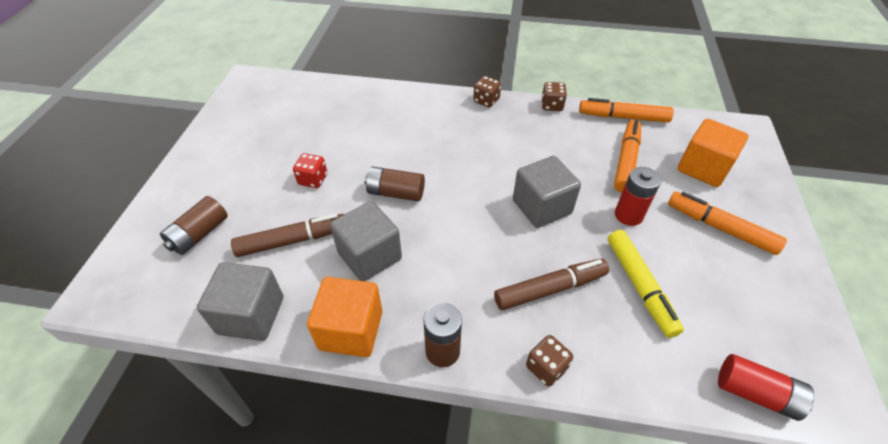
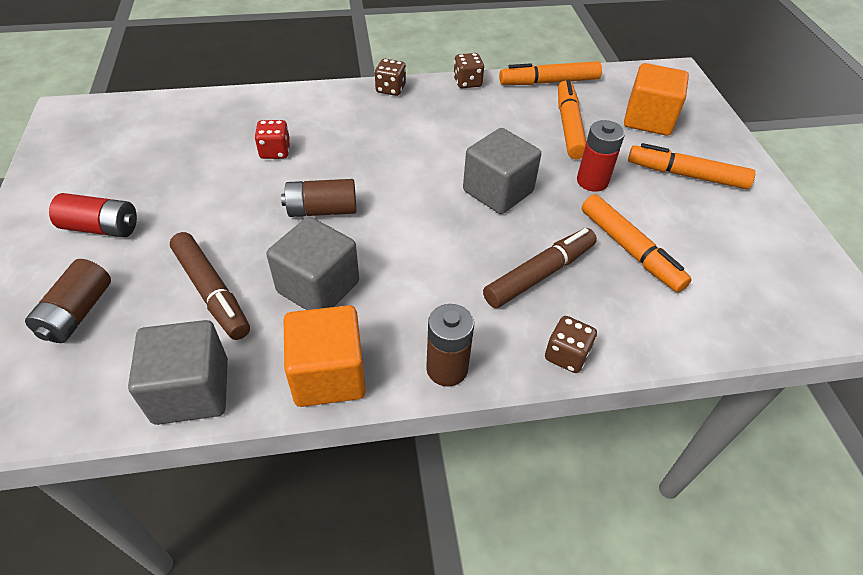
camera: 20 degrees left, 0 degrees up
brown marker [231,214,344,257] -> brown marker turned 90 degrees clockwise [170,232,250,340]
red dice [293,153,327,188] -> red dice moved to [254,120,290,159]
yellow marker [608,230,684,338] -> orange marker [582,194,692,292]
red battery [718,354,814,421] -> red battery moved to [49,193,137,237]

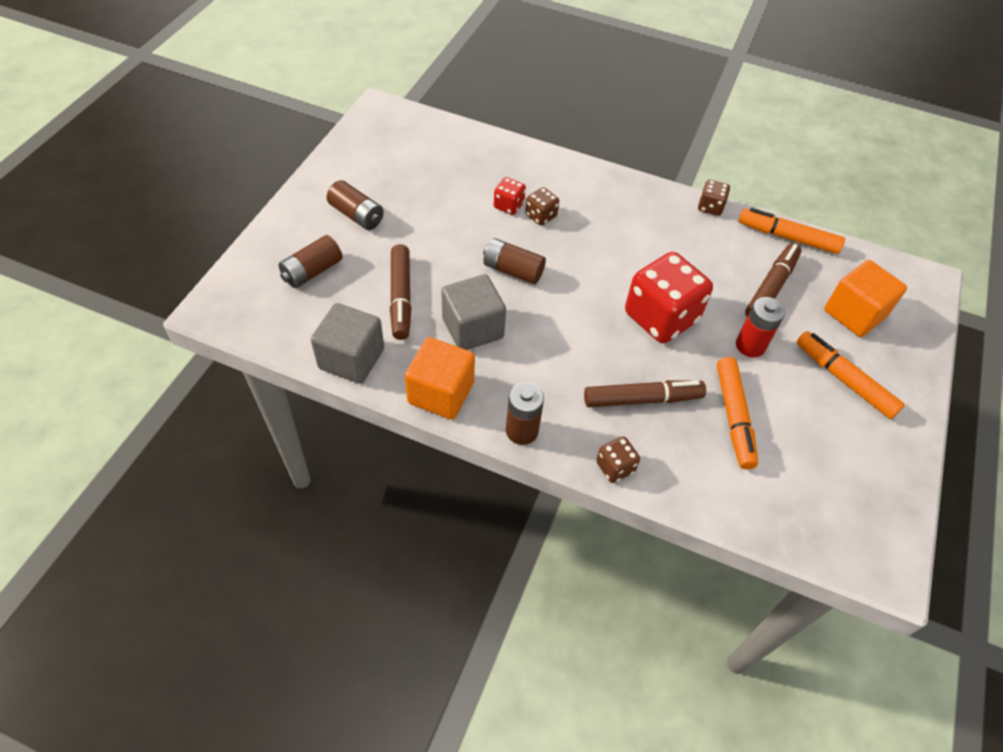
camera: 30 degrees right, 5 degrees up
red battery [49,193,137,237] -> brown battery [327,180,384,230]
brown dice [375,59,406,96] -> brown dice moved to [525,187,559,226]
grey cube [463,128,541,214] -> red dice [625,252,713,343]
orange marker [558,80,586,159] -> brown marker [745,243,801,316]

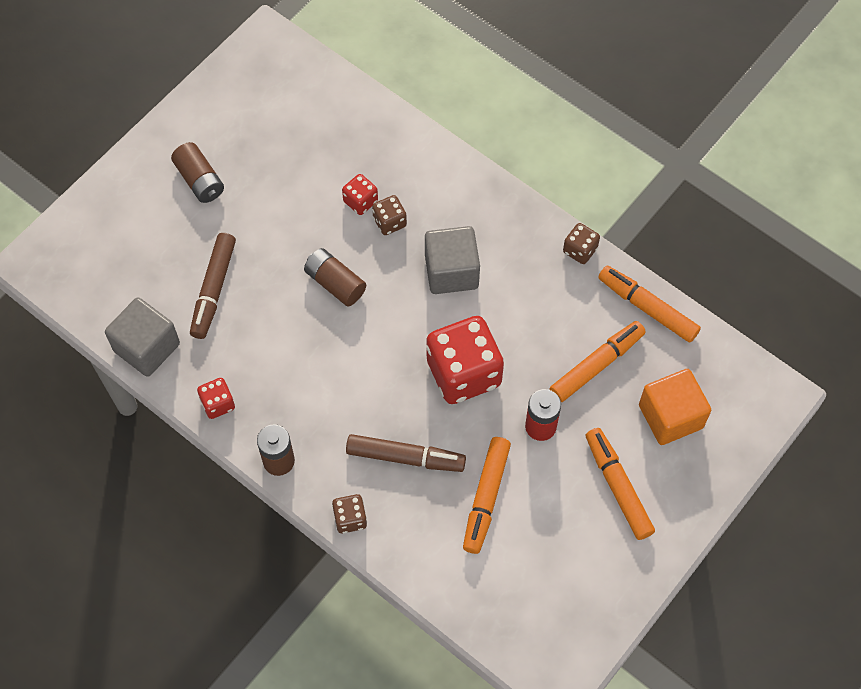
camera: 20 degrees right, 10 degrees up
brown battery [278,235,343,288] -> none
orange cube [405,337,475,420] -> red dice [197,378,235,419]
grey cube [441,274,506,350] -> grey cube moved to [425,226,480,294]
brown marker [745,243,801,316] -> orange marker [550,321,646,402]

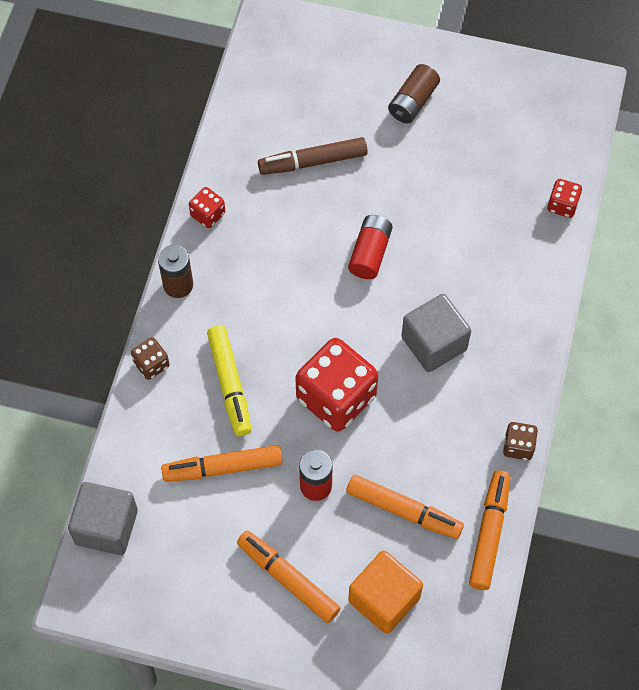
camera: 65 degrees right, 0 degrees up
grey cube [105,297,180,377] -> grey cube moved to [68,482,138,555]
brown battery [304,248,366,306] -> red battery [348,215,393,279]
red dice [342,174,378,215] -> red dice moved to [547,179,582,218]
brown marker [346,434,466,472] -> yellow marker [207,325,251,436]
brown dice [372,195,407,235] -> none
orange marker [586,428,655,540] -> orange marker turned 90 degrees counterclockwise [237,530,340,623]

